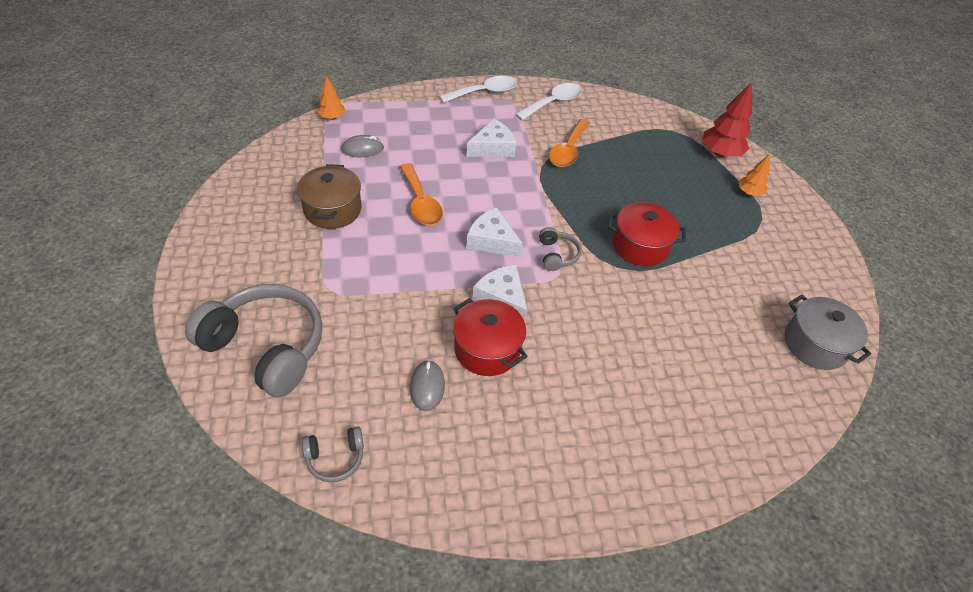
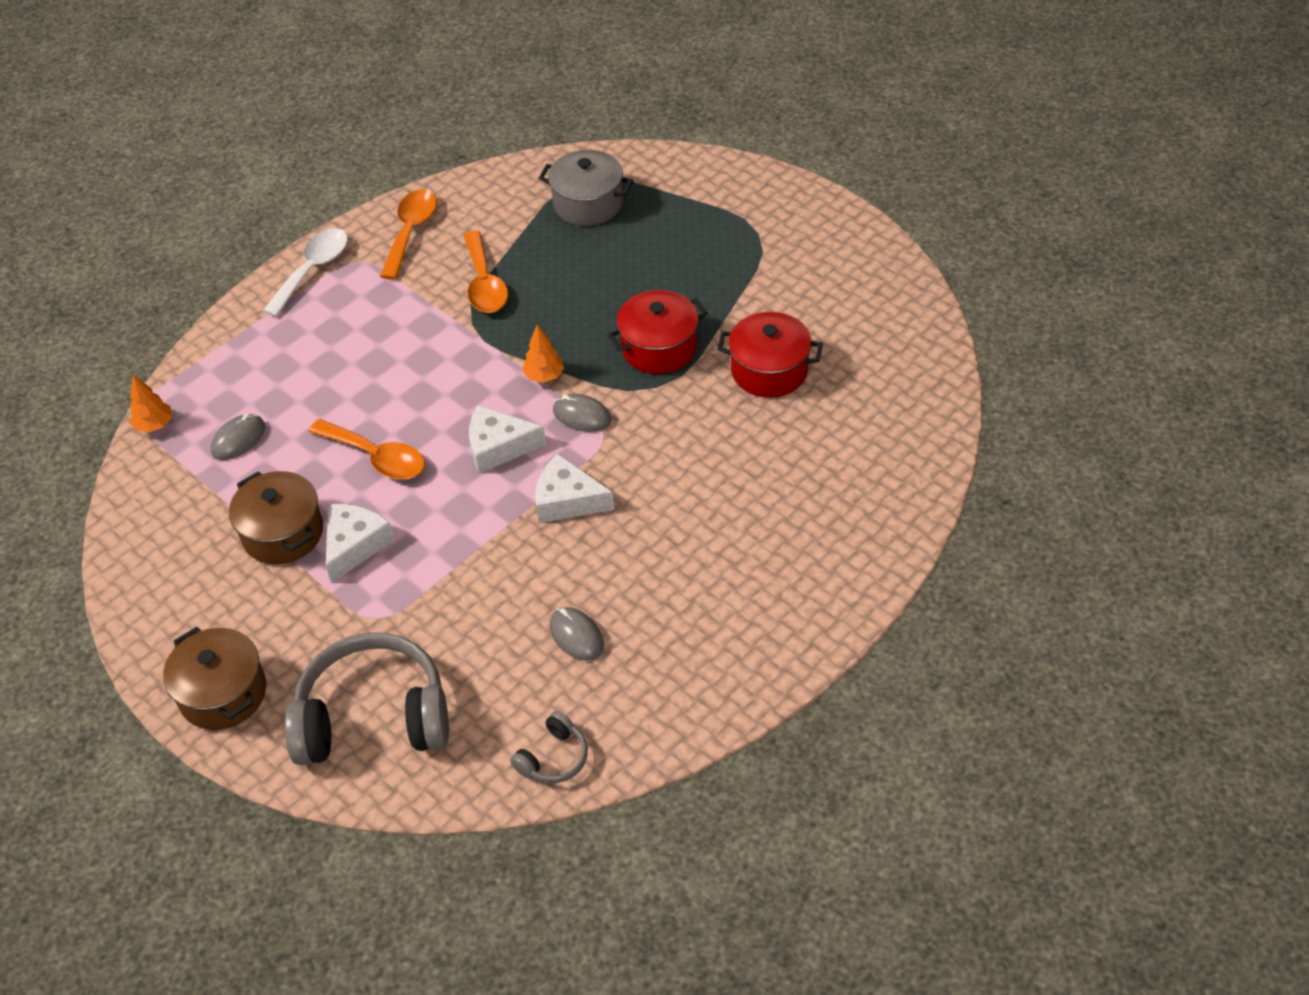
camera: 30 degrees left, 0 degrees up
red pot [453,299,528,376] -> red pot moved to [717,312,823,398]
white cheese [467,118,516,157] -> white cheese moved to [326,504,395,583]
white spoon [515,83,582,120] -> orange spoon [380,189,437,280]
grey headphones [539,227,581,271] -> grey mouse [553,394,612,432]
red tree [702,82,752,157] -> none
orange tree [739,154,770,196] -> orange tree moved to [522,325,564,383]
grey pot [785,295,872,370] -> grey pot moved to [539,150,634,226]
none -> brown pot [163,627,266,730]

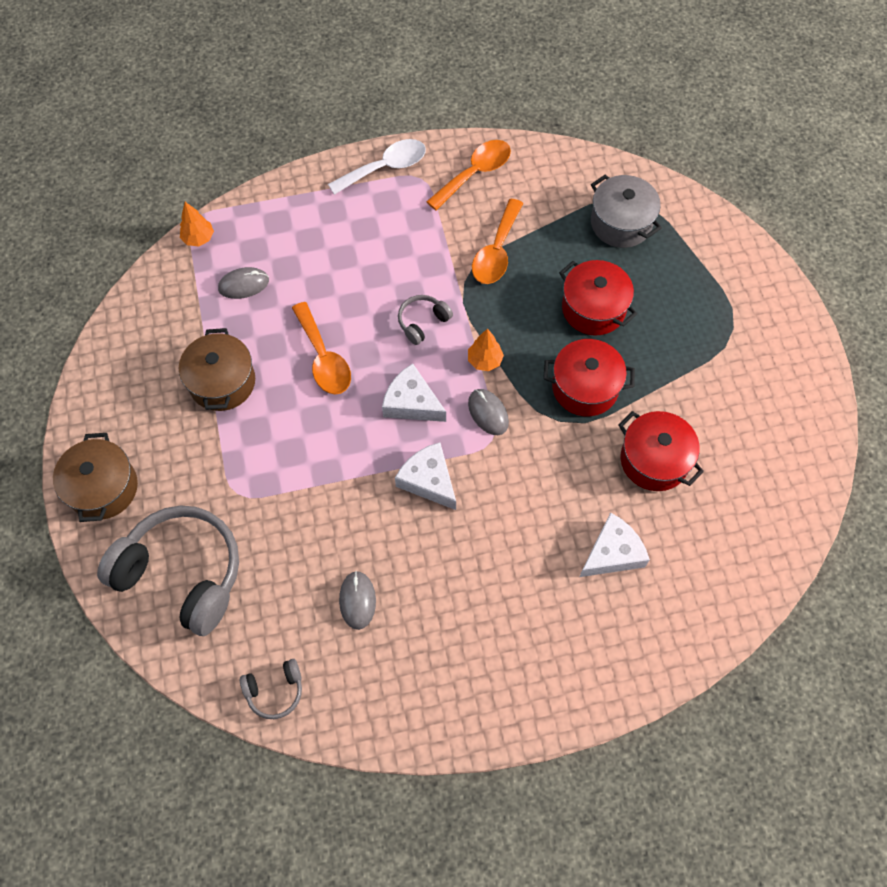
camera: 30 degrees right, 15 degrees up
white cheese [326,504,395,583] -> white cheese moved to [579,512,650,577]
none -> grey headphones [398,295,453,345]
none -> red pot [559,260,637,336]

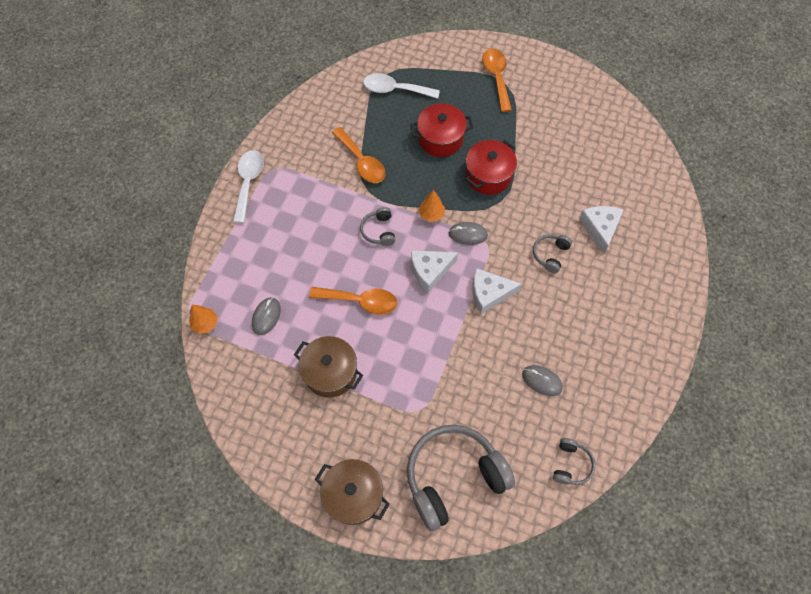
camera: 55 degrees left, 0 degrees up
orange spoon [426,140,511,211] -> orange spoon moved to [482,48,512,112]
grey pot [591,175,662,248] -> white spoon [363,73,440,99]
red pot [618,411,704,491] -> none
none -> grey headphones [533,234,572,273]

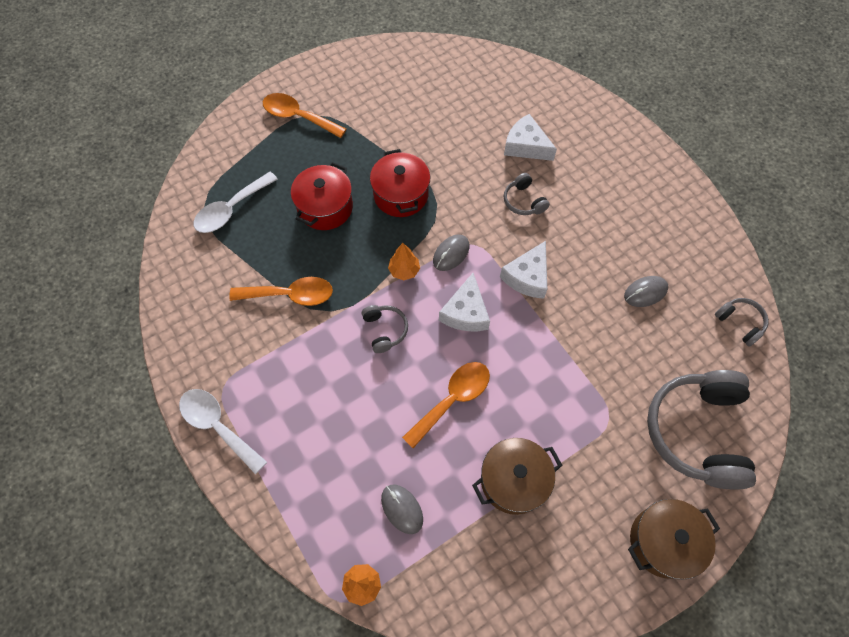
camera: 55 degrees left, 0 degrees up
grey headphones [360,207,395,246] -> grey headphones turned 135 degrees counterclockwise [362,305,408,353]

